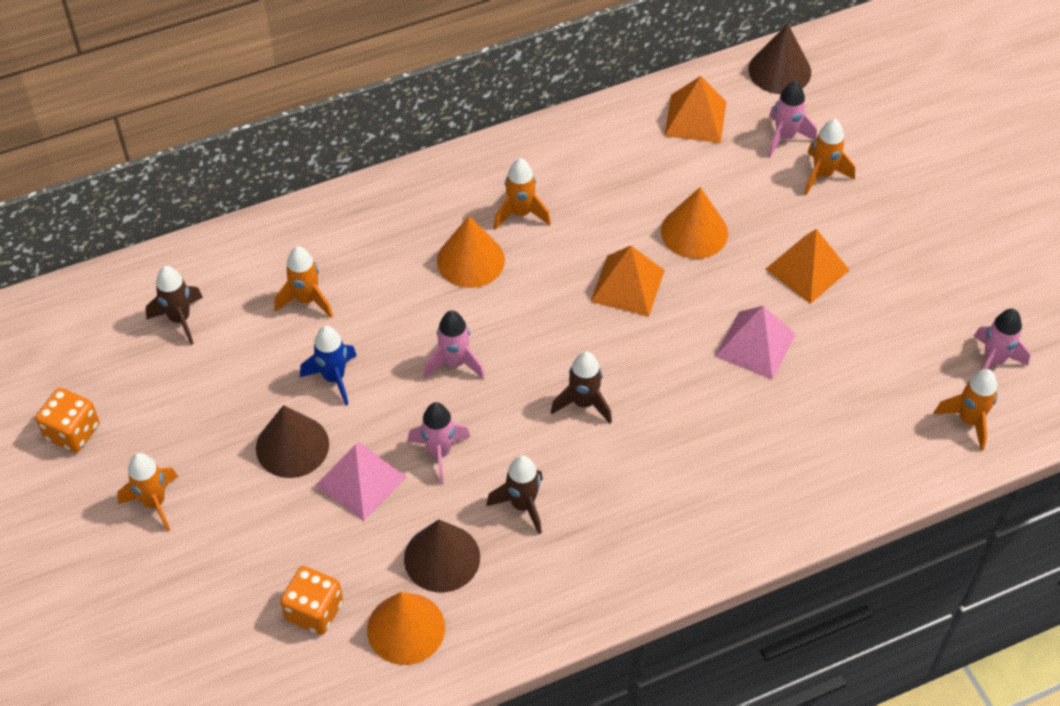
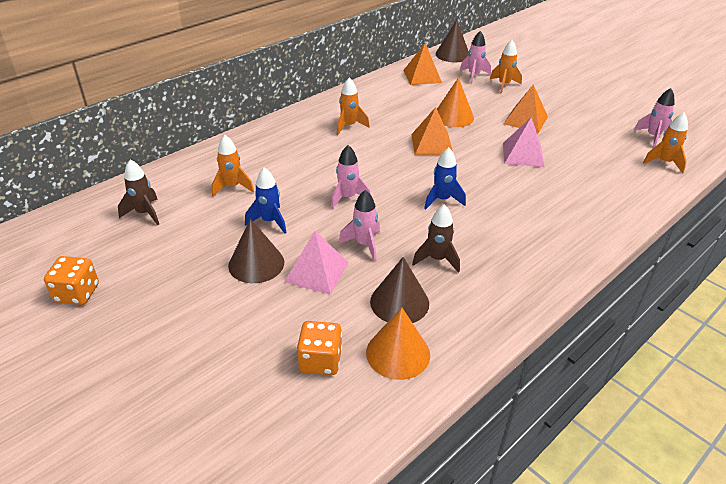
camera: 20 degrees left, 15 degrees down
orange rocket [117,453,178,532] -> none
orange cone [437,216,505,288] -> none
brown rocket [551,351,612,423] -> blue rocket [424,147,466,209]

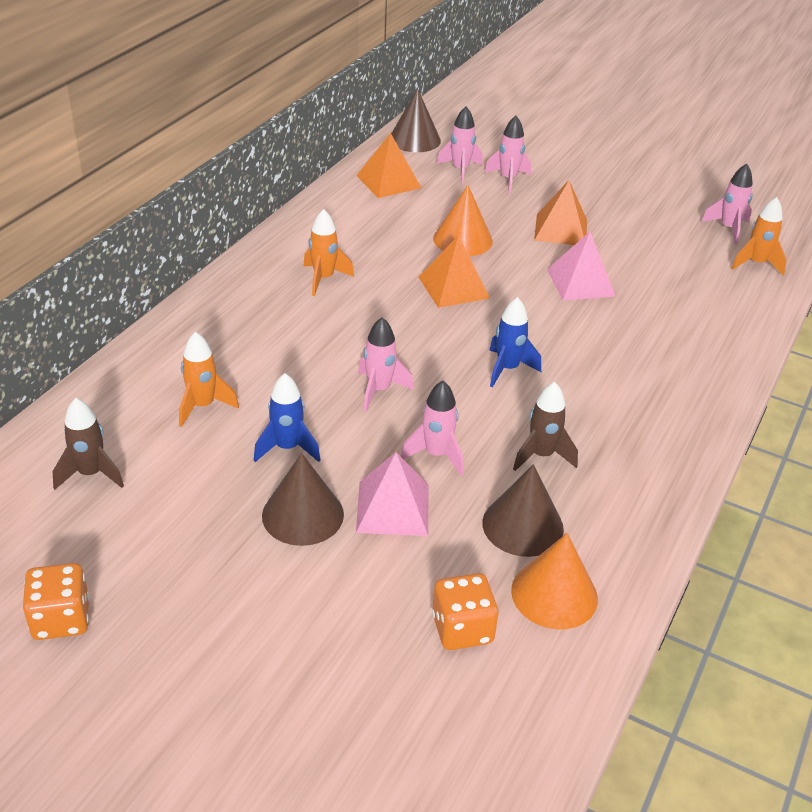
camera: 20 degrees left, 0 degrees up
orange rocket [490,40,522,94] -> pink rocket [484,116,531,193]

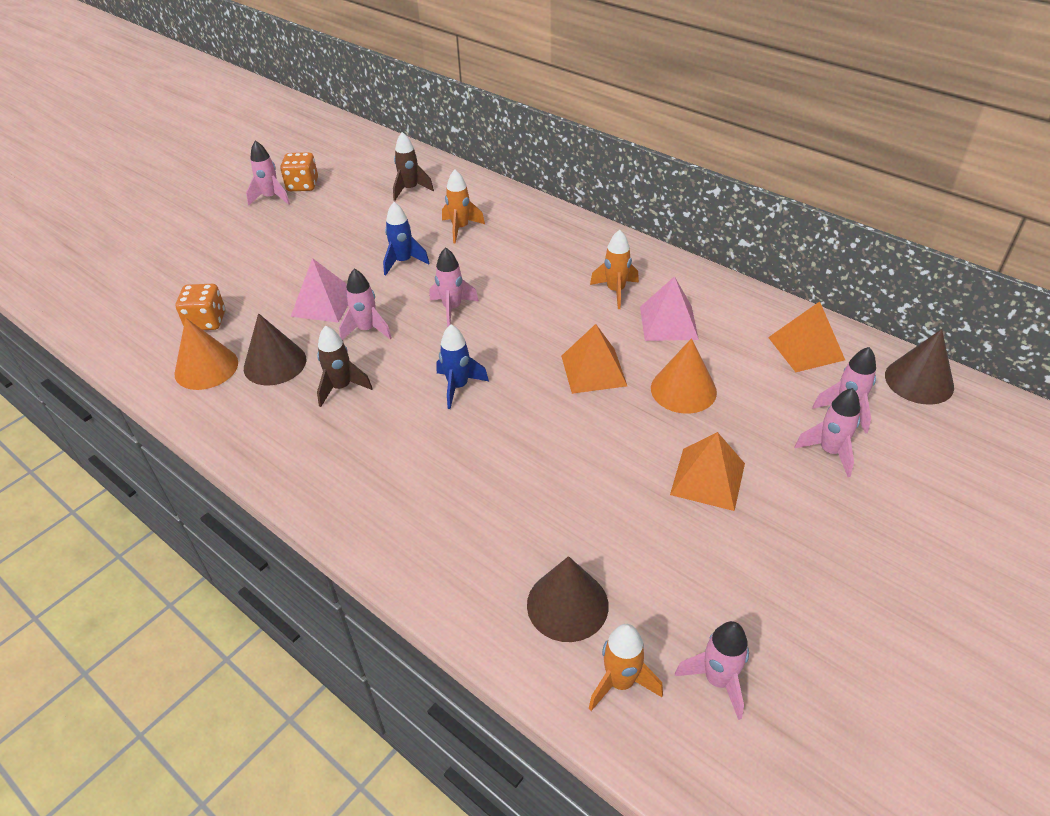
camera: 105 degrees right, 5 degrees up
brown cone [262,453,344,546] -> brown cone moved to [527,556,609,642]
pink pyramid [547,232,616,301] -> pink pyramid moved to [640,276,699,341]
none -> pink rocket [246,141,290,206]

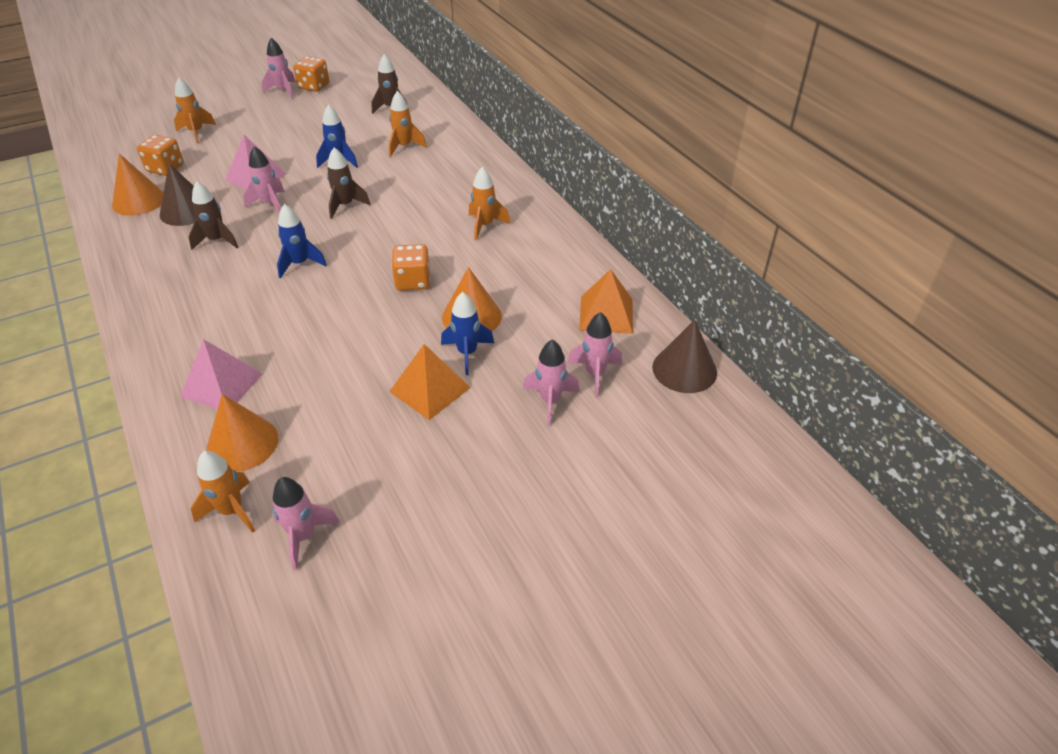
camera: 20 degrees right, 0 degrees up
pink rocket [430,247,479,327] -> brown rocket [327,147,370,219]
brown cone [527,556,609,642] -> orange cone [206,394,278,472]
orange pyramid [561,324,627,394] -> orange dice [391,244,430,291]
pink pyramid [640,276,699,341] -> pink pyramid moved to [180,339,263,409]
none -> orange rocket [174,77,216,143]
none -> blue rocket [441,292,494,375]

